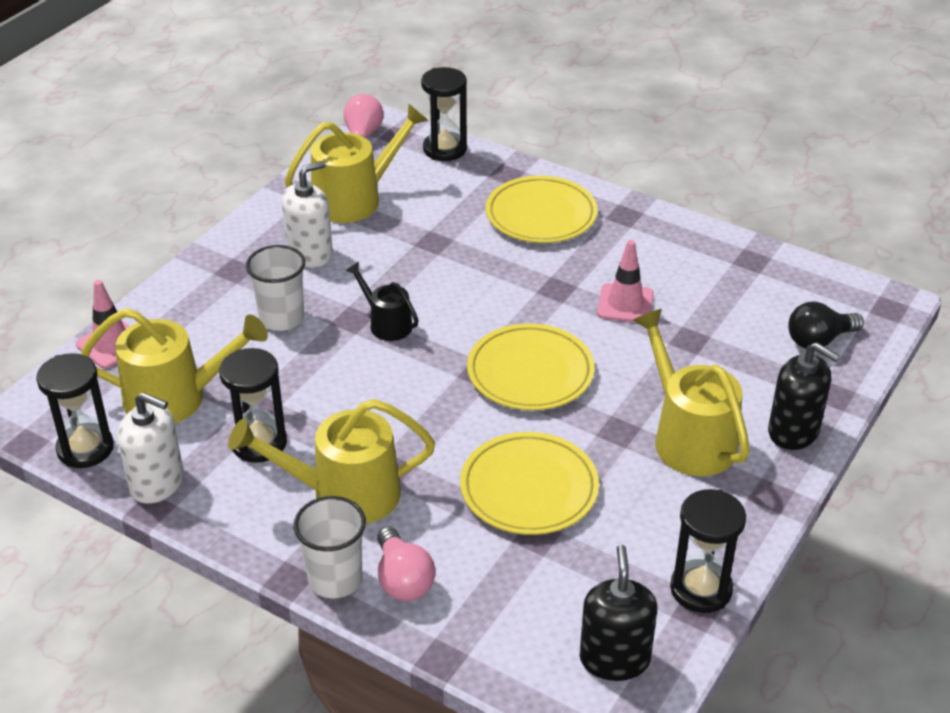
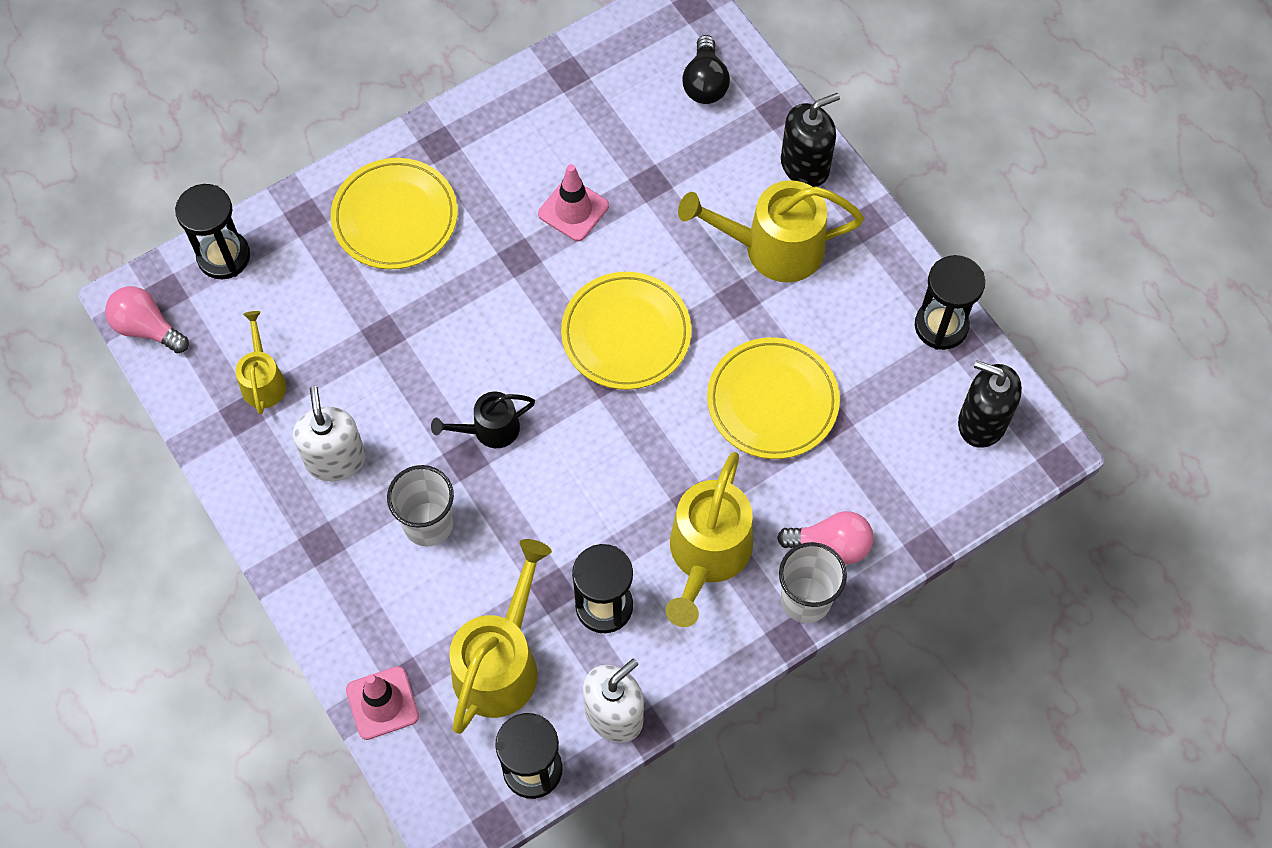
camera: 65 degrees left, 25 degrees up
yellow watering can [285,104,428,223] -> yellow watering can [236,311,287,414], size x0.56

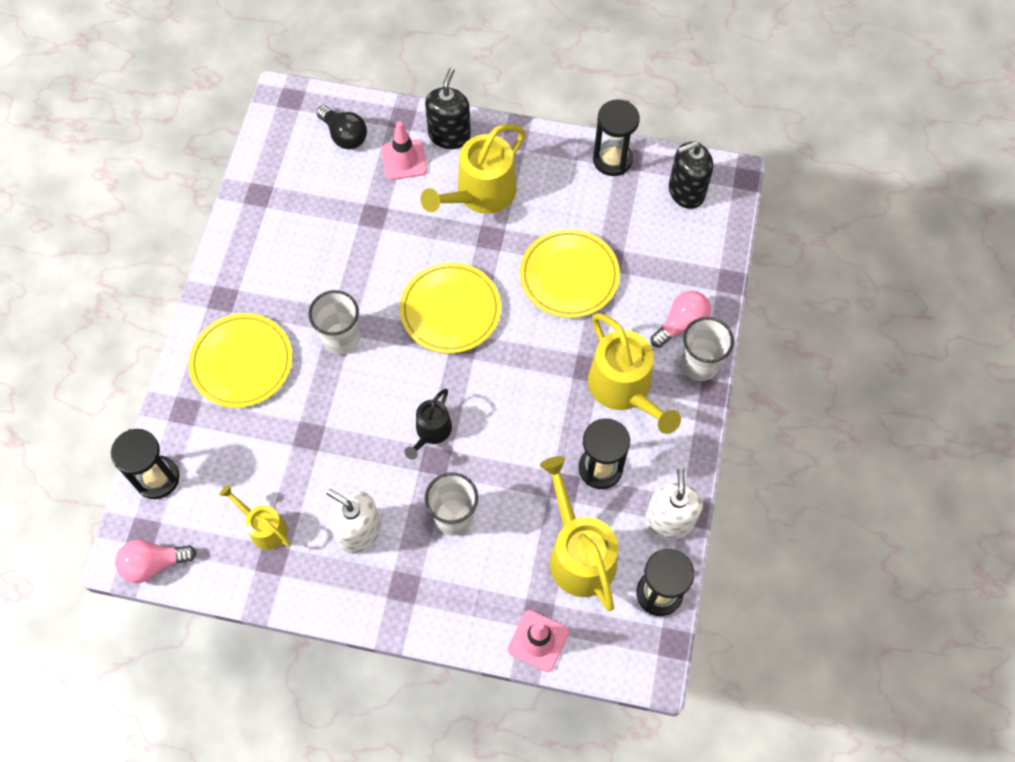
camera: 45 degrees left, 0 degrees up
pink traffic cone [538,164,609,241] -> pink traffic cone moved to [381,121,427,180]
none -> white cup [309,290,360,355]

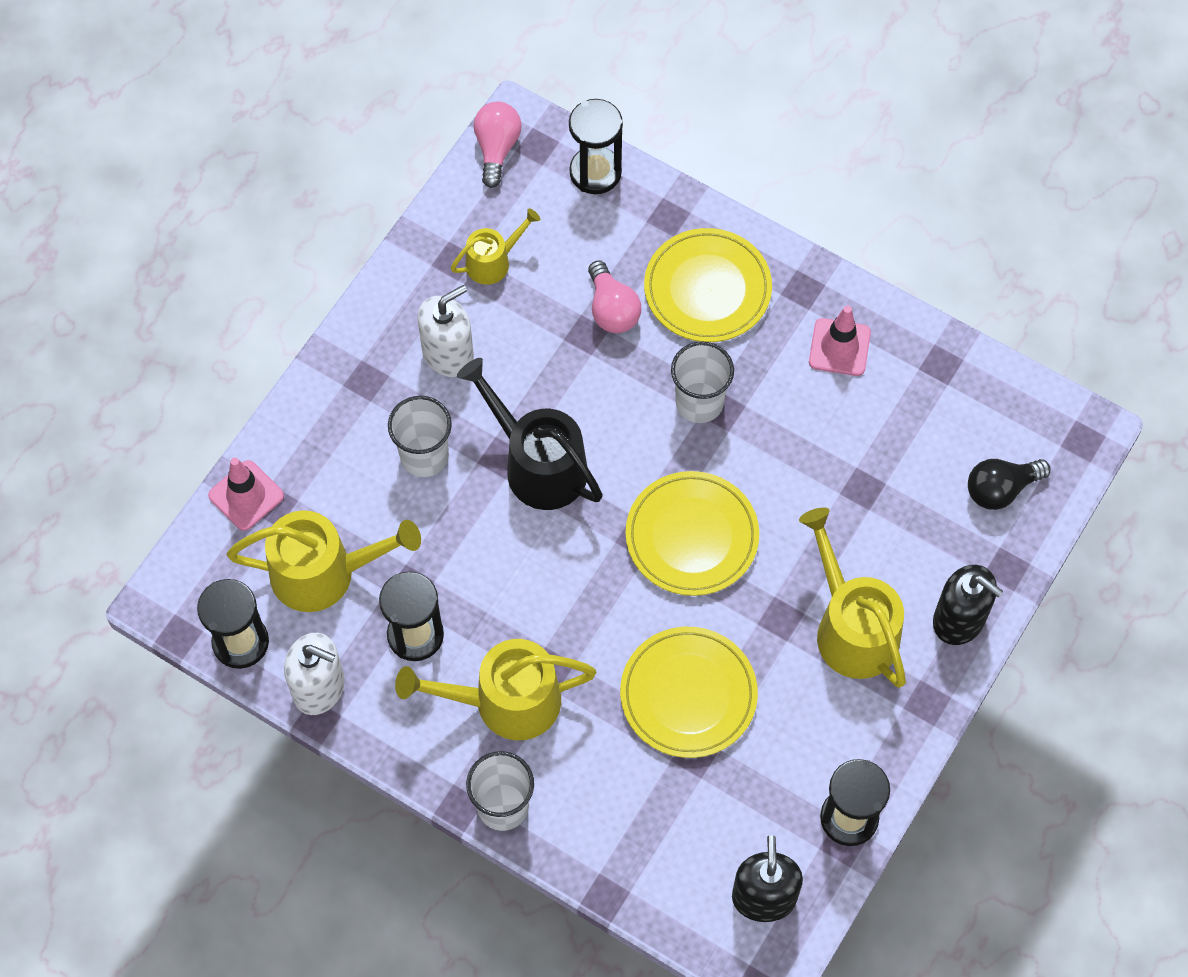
camera: 110 degrees right, 0 degrees up
pink traffic cone [381,121,427,180] -> pink traffic cone moved to [809,306,871,376]
black watering can [404,389,452,460] -> black watering can [457,358,603,510], size x1.78
pink light bulb [651,291,711,348] -> pink light bulb moved to [588,260,641,333]

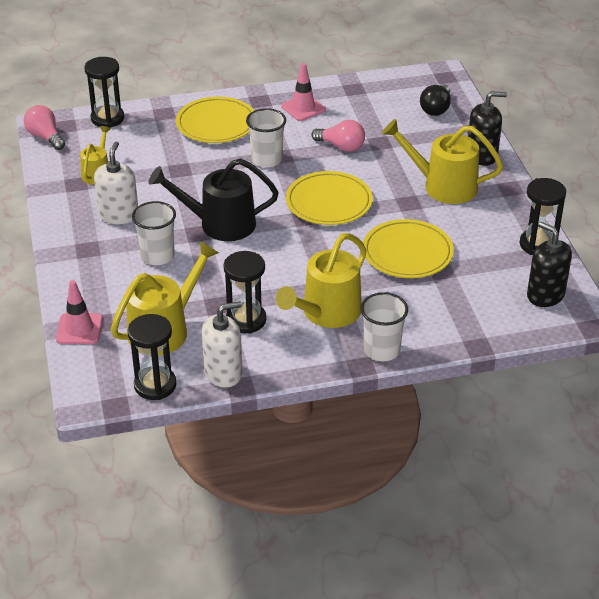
camera: 45 degrees left, 25 degrees down
pink light bulb [588,260,641,333] -> pink light bulb moved to [311,120,365,152]

